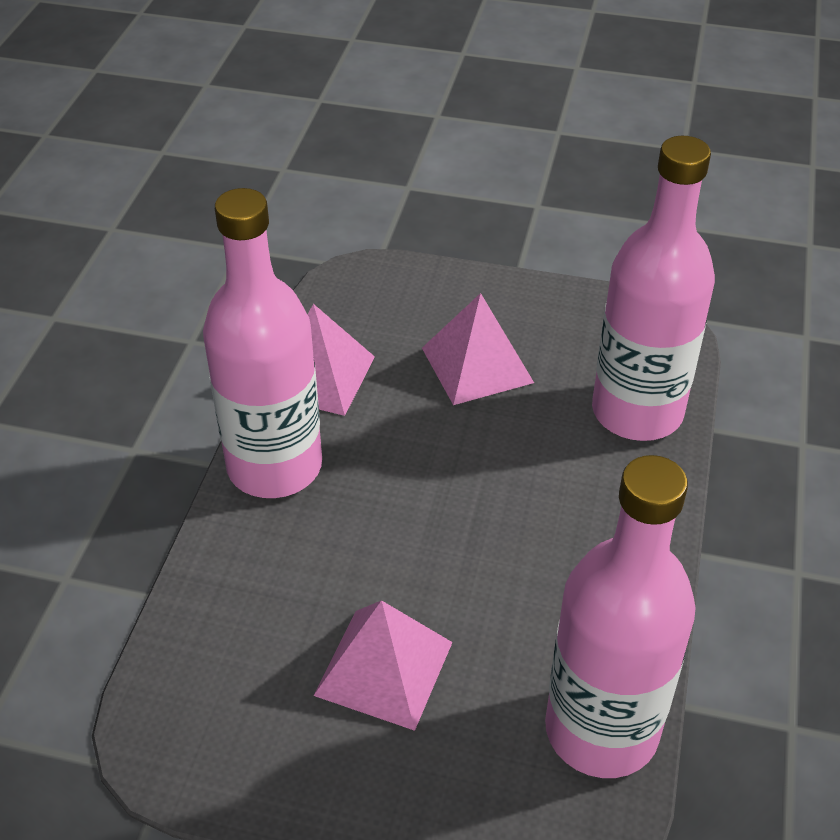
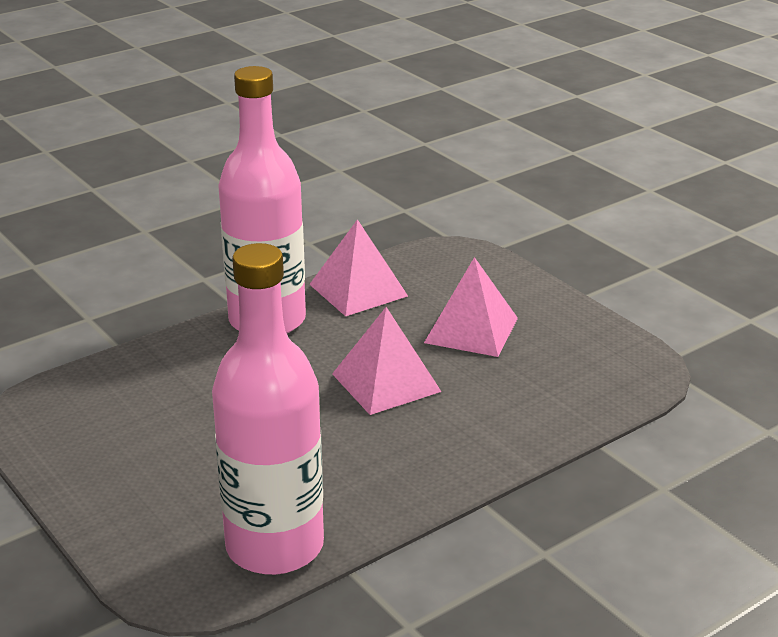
camera: 40 degrees right, 15 degrees down
pink pyramid [314,600,453,731] -> pink pyramid moved to [332,307,442,415]
pink bottle [592,136,715,441] -> none

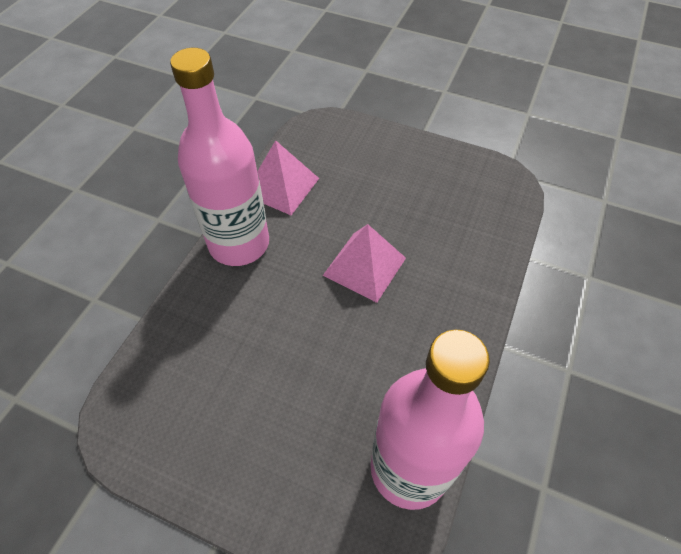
camera: 30 degrees left, 25 degrees up
pink pyramid [424,257,518,357] -> none

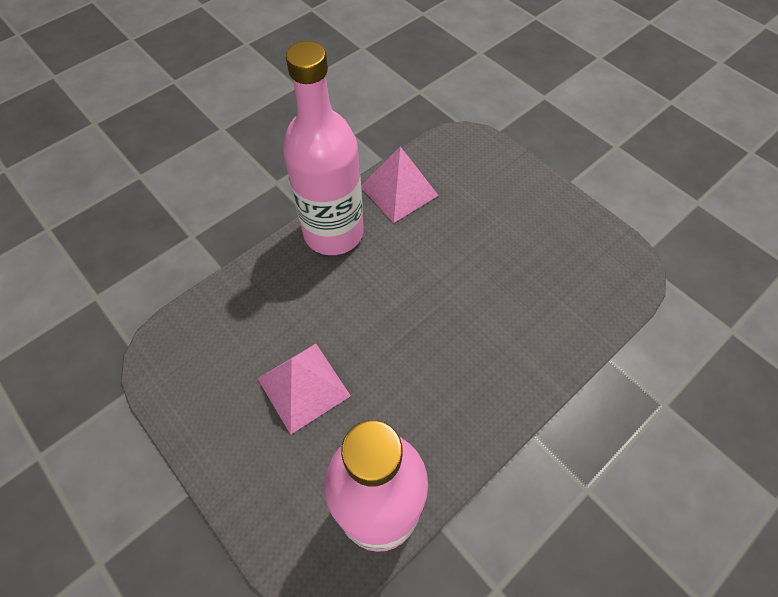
camera: 25 degrees right, 5 degrees up
pink pyramid [323,224,406,303] -> pink pyramid moved to [257,344,351,435]

